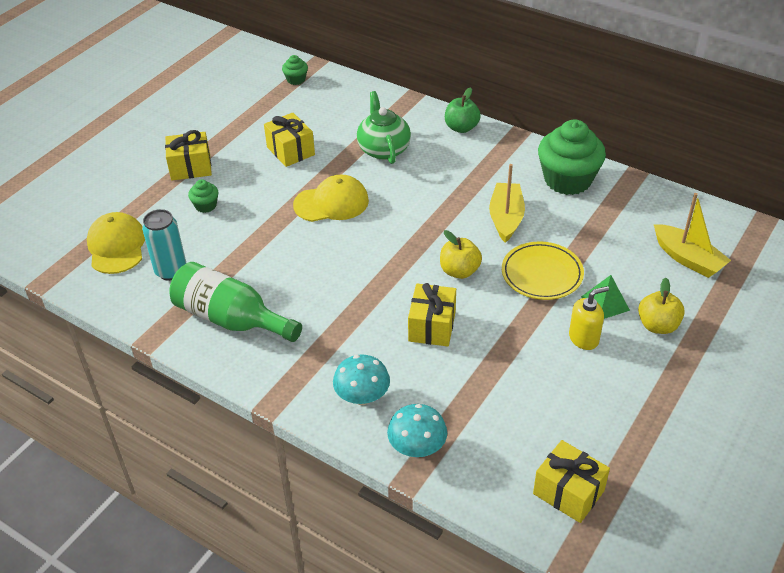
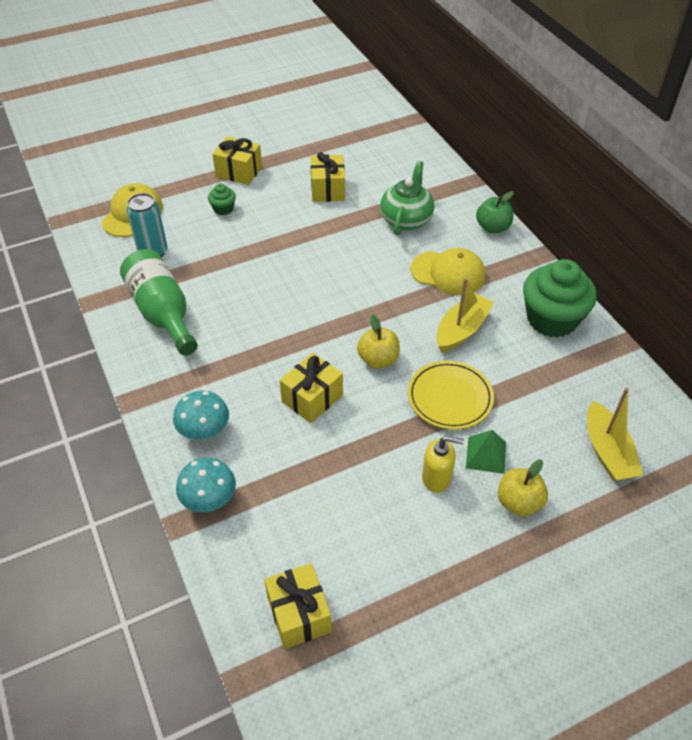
camera: 30 degrees right, 5 degrees up
green cupcake [282,55,308,85] -> none
yellow cap [293,175,369,222] -> yellow cap moved to [410,248,486,295]

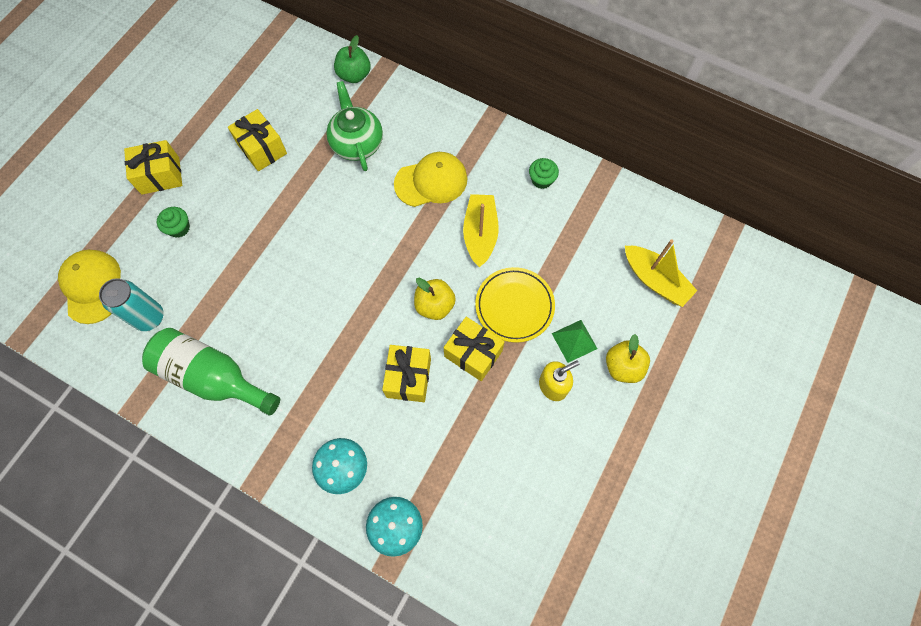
camera: 35 degrees left, 20 degrees up
yellow gift [264,563,332,649] -> yellow gift moved to [444,317,505,381]
green apple [476,191,514,234] -> green apple moved to [334,35,370,83]
green cupcake [523,259,597,338] -> green cupcake [529,158,559,189], size x0.45

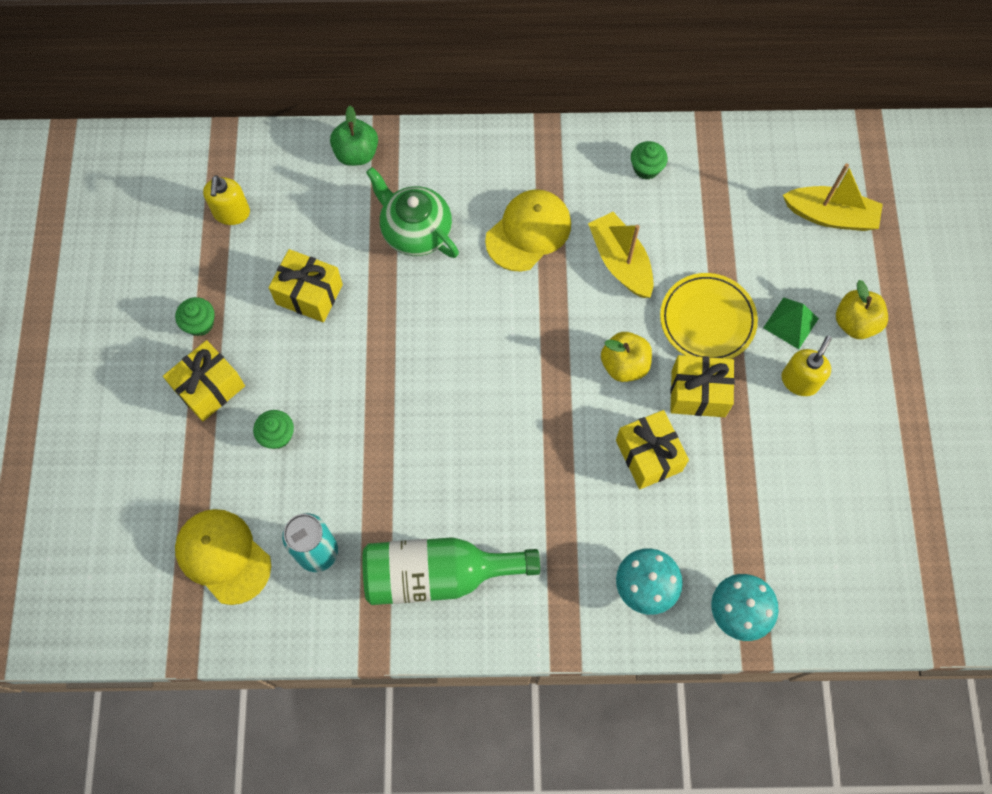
camera: 30 degrees left, 0 degrees up
none -> green cupcake [175,297,215,336]
none -> yellow soap dispenser [203,175,250,225]

